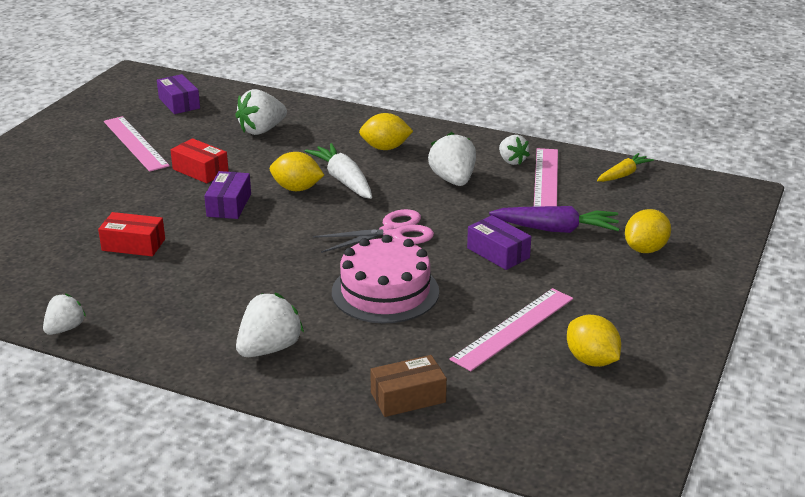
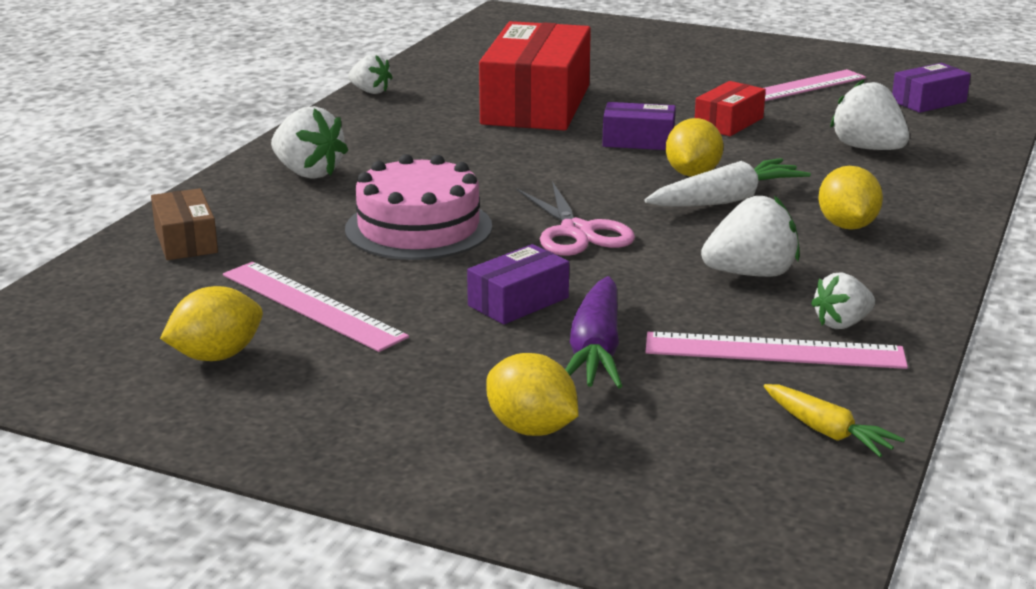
camera: 90 degrees right, 5 degrees down
red box [98,212,165,256] -> red box [479,21,591,131], size x2.12

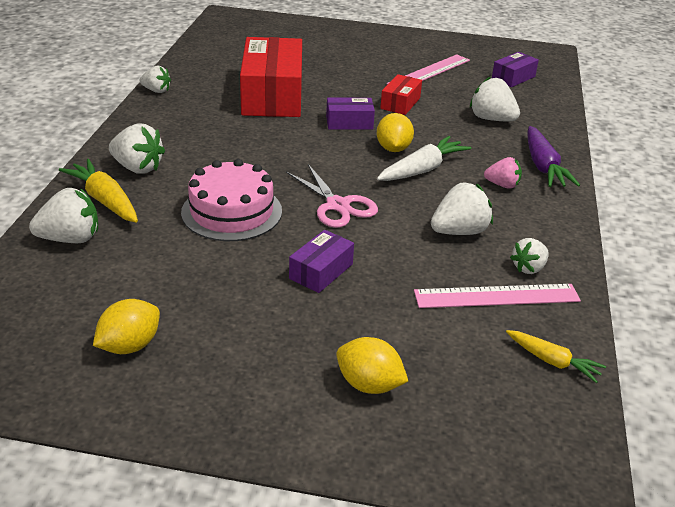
camera: 15 degrees left, 10 degrees up
brown box [151,188,218,260] -> white strawberry [29,188,98,243]
pink ruler [223,262,409,352] -> none
purple carrot [565,276,622,388] -> purple carrot moved to [527,126,580,187]
yellow lemon [819,166,883,230] -> pink strawberry [484,157,522,189]
none -> yellow carrot [59,159,138,223]

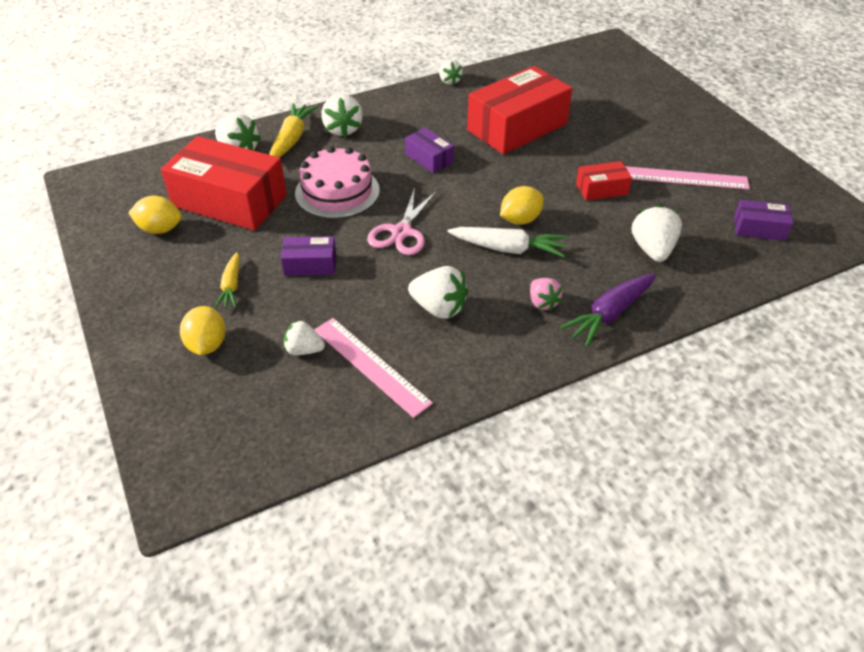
camera: 55 degrees right, 10 degrees up
purple box [326,98,375,130] -> purple box moved to [405,128,454,173]
yellow carrot [506,330,606,383] -> yellow carrot moved to [214,252,240,308]
white strawberry [510,238,549,274] -> white strawberry moved to [284,321,325,355]
none -> red box [161,136,287,231]

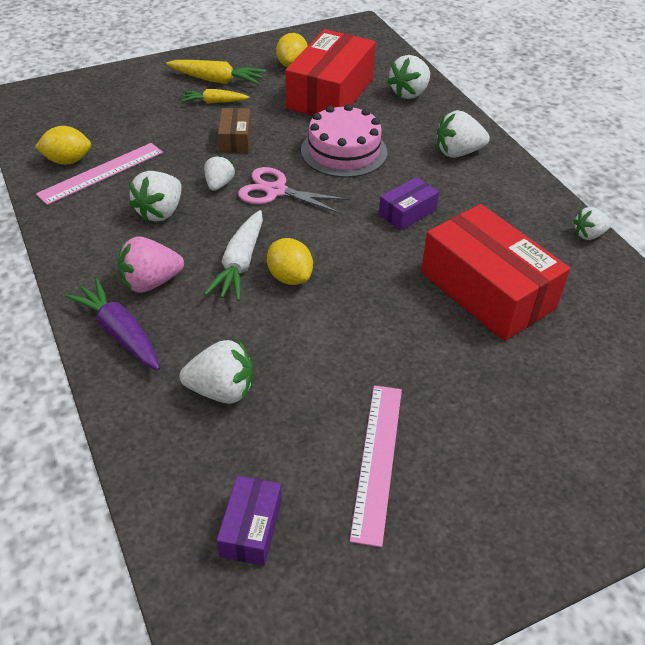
camera: 90 degrees right, 0 degrees up
yellow lemon [180,306,226,355] -> yellow lemon moved to [35,126,91,165]
yellow carrot [269,103,317,157] -> yellow carrot moved to [166,60,266,85]
purple box [281,236,336,276] -> brown box [218,108,251,153]
white strawberry [284,321,325,355] -> white strawberry moved to [204,155,235,191]
pink strawberry [530,278,563,311] -> pink strawberry [118,236,184,293], size x1.57
red box [576,161,632,201] -> none

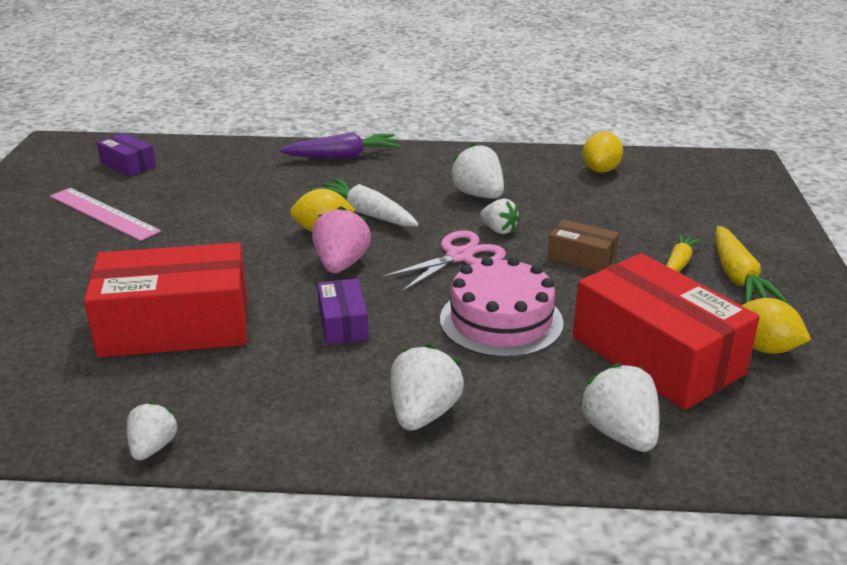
camera: 120 degrees right, 15 degrees down
pink ruler [36,143,163,205] -> none
pink strawberry [118,236,184,293] -> pink strawberry moved to [312,206,371,273]
yellow carrot [166,60,266,85] -> yellow carrot turned 45 degrees counterclockwise [715,226,788,303]
white strawberry [180,340,253,404] -> none

